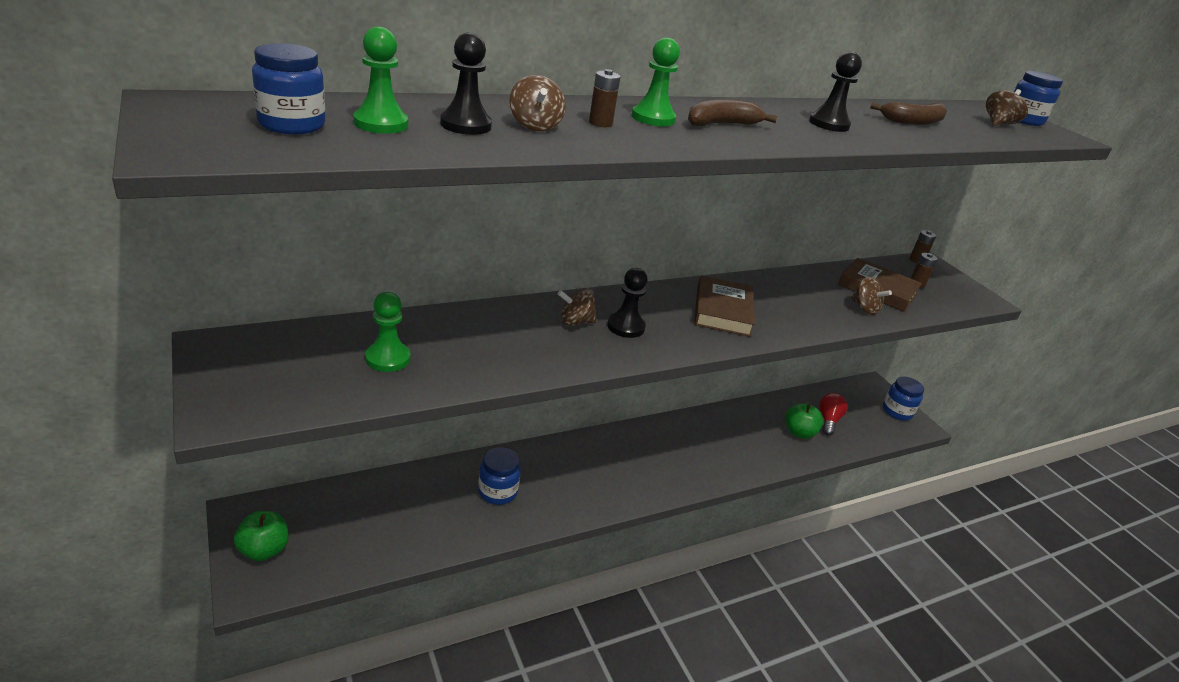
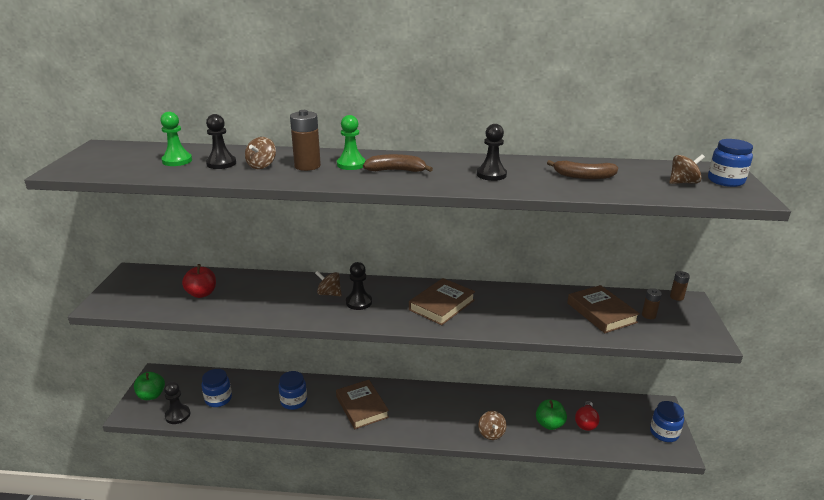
camera: 35 degrees right, 5 degrees down
blue jar [252,43,325,134] -> blue jar moved to [202,369,232,407]
green pawn [365,292,410,372] -> red apple [182,264,216,298]
brown battery [589,69,620,127] -> brown battery [290,110,321,171], size x1.73
red light bulb [819,393,847,436] -> red light bulb turned 150 degrees clockwise [575,401,600,431]
brown spinning top [851,277,892,315] -> brown spinning top moved to [479,411,506,440]
none -> black pawn [164,382,190,424]
none -> brown book [336,380,389,429]

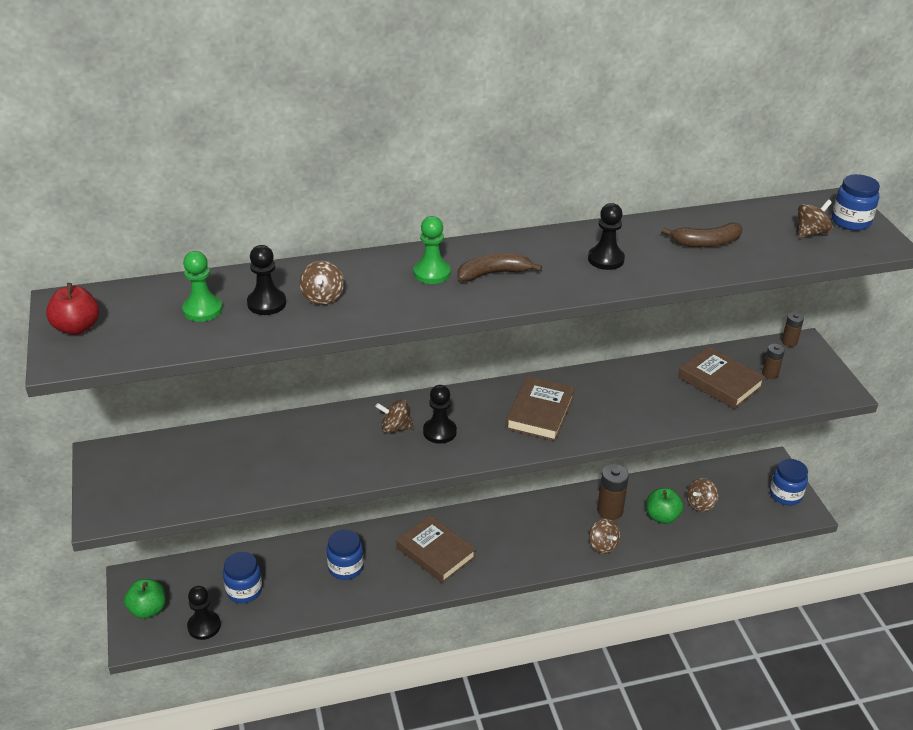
camera: 20 degrees left, 10 degrees up
red apple [182,264,216,298] -> red apple moved to [46,283,99,335]
brown battery [290,110,321,171] -> brown battery moved to [597,464,629,520]
red light bulb [575,401,600,431] -> brown spinning top [687,478,718,512]

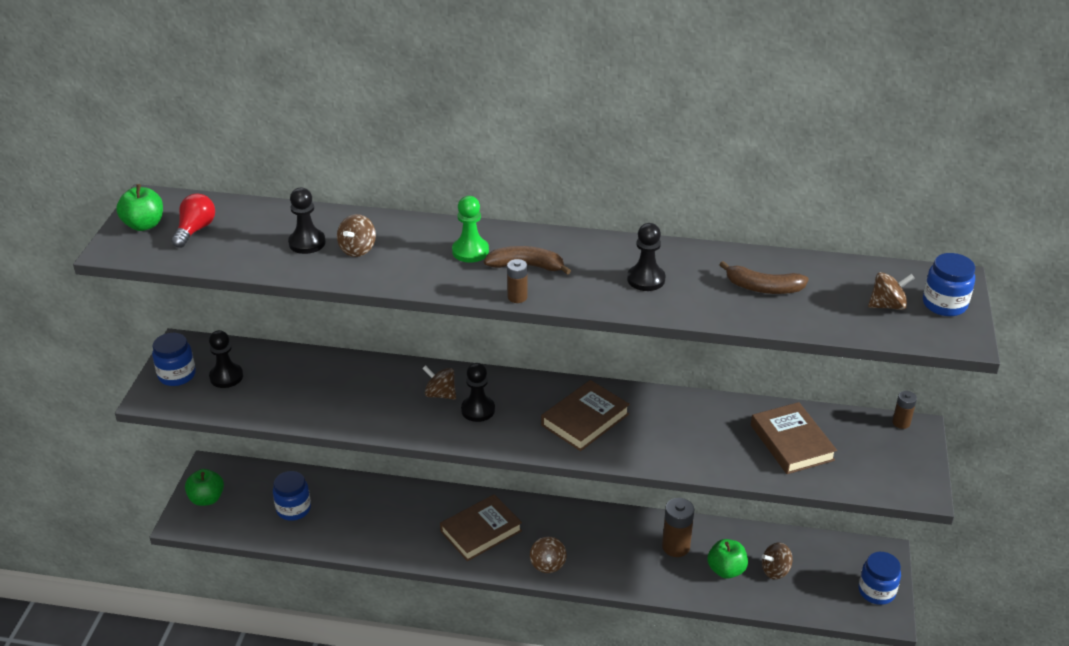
camera: 25 degrees right, 0 degrees up
red apple [46,283,99,335] -> green apple [116,184,163,231]
green pawn [182,251,223,322] -> none
black pawn [187,586,221,640] -> black pawn moved to [209,330,243,388]
blue jar [327,529,364,580] -> blue jar moved to [152,333,196,386]
brown book [396,515,476,583] -> brown book turned 75 degrees clockwise [440,494,522,561]
brown spinning top [589,519,620,554] -> brown spinning top moved to [530,537,567,573]
brown battery [762,344,785,379] -> brown battery moved to [507,259,528,303]
none -> red light bulb [171,193,215,248]

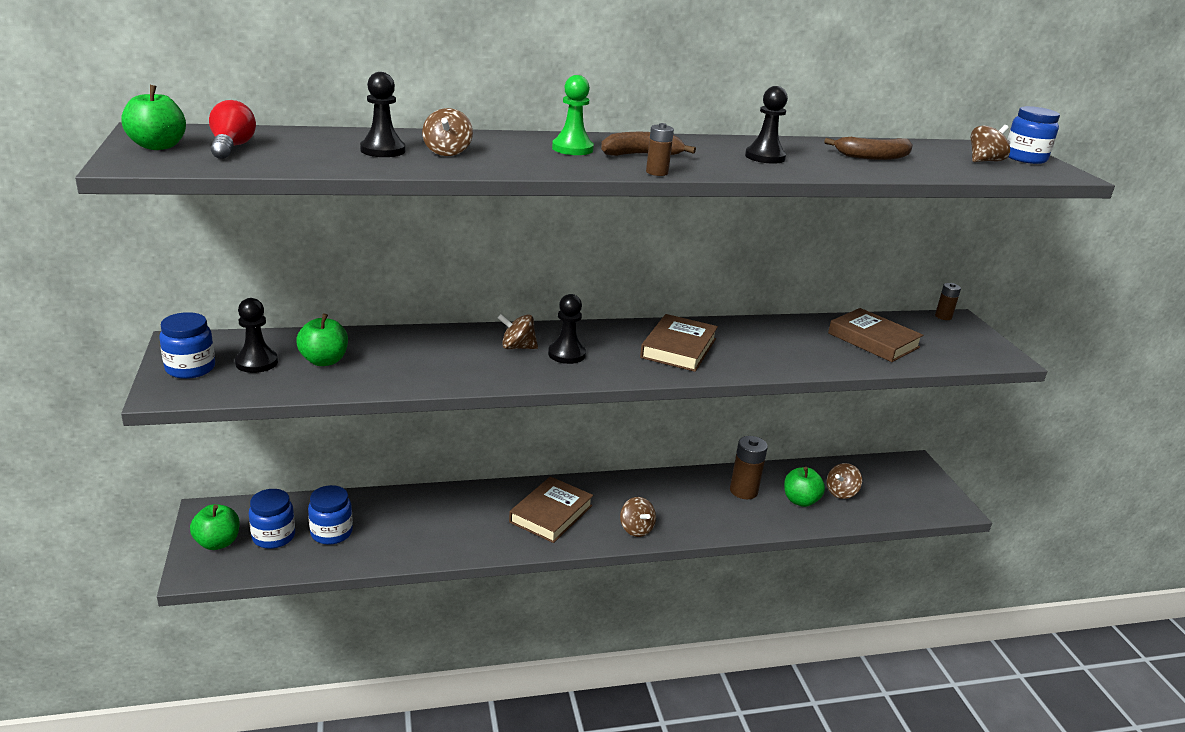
camera: 25 degrees left, 10 degrees down
blue jar [858,552,901,605] -> blue jar moved to [249,489,295,549]
none -> green apple [296,313,348,366]

